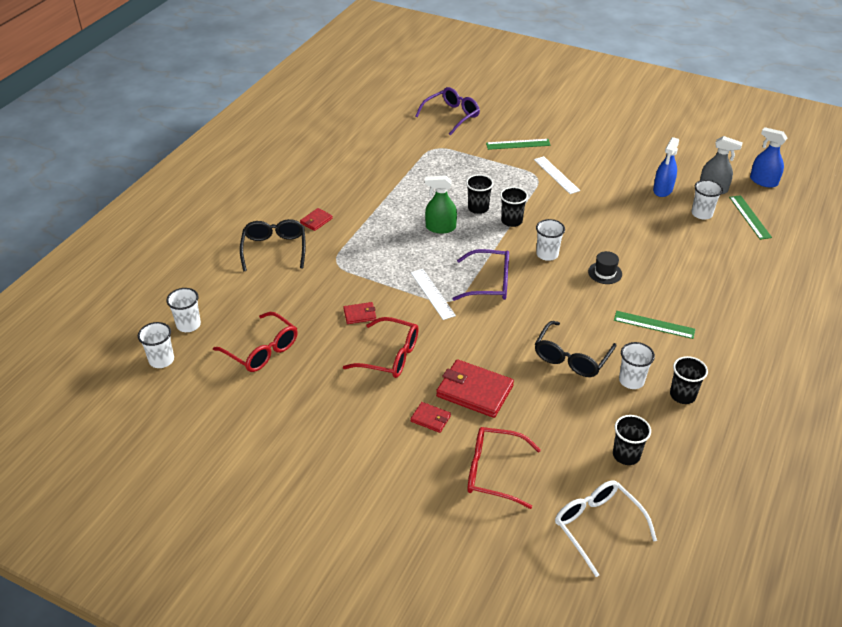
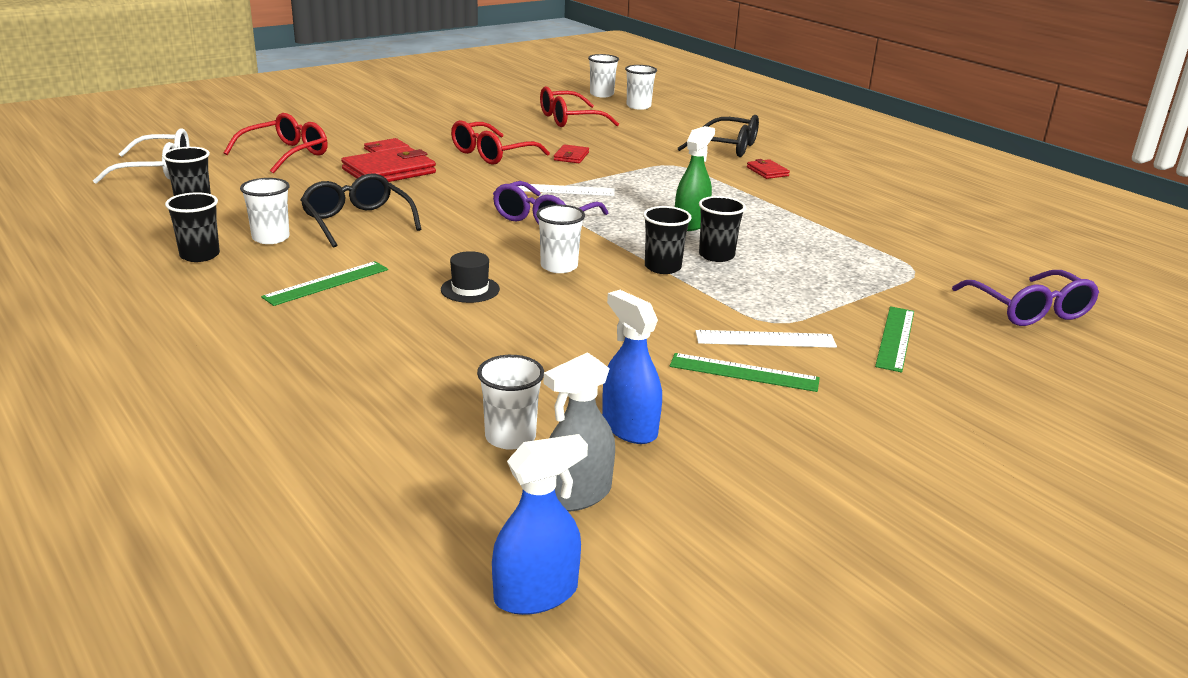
camera: 115 degrees right, 15 degrees down
green ruler [729,195,772,240] -> green ruler moved to [670,353,820,392]

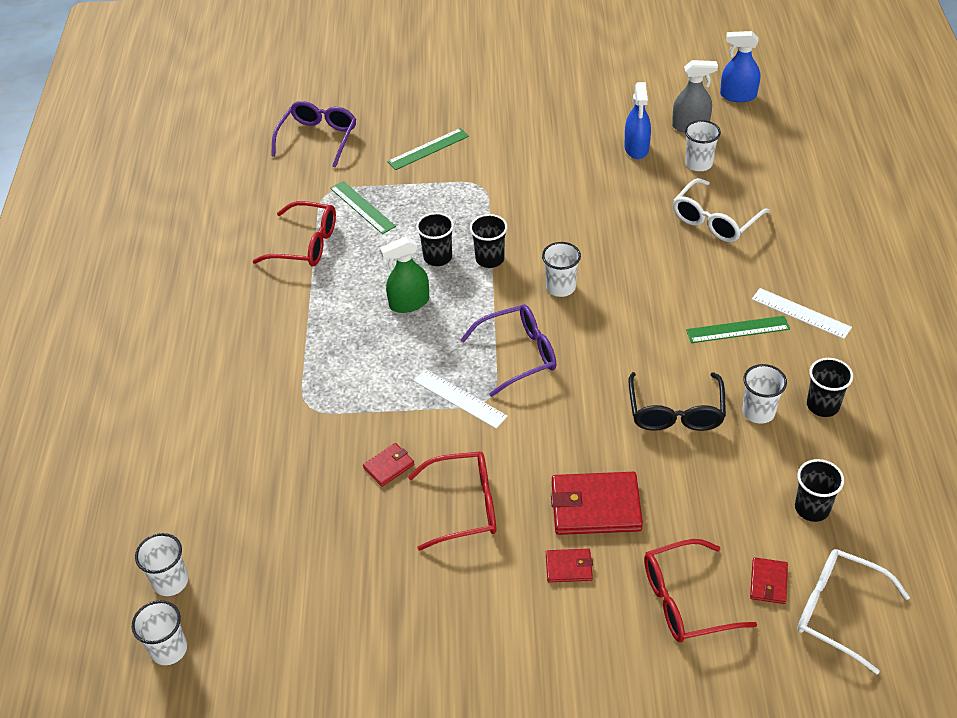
camera: 140 degrees left, 20 degrees up
black hat [441,251,500,303] -> none
red glasses [540,86,619,127] -> red glasses moved to [253,201,336,267]
green ruler [670,353,820,392] -> green ruler moved to [330,181,396,234]
black glasses [678,115,759,157] -> none
white ruler [695,330,837,348] -> white ruler moved to [752,288,852,339]
red wallet [747,159,790,179] -> red wallet moved to [750,557,788,604]
none -> white glasses [673,178,770,242]

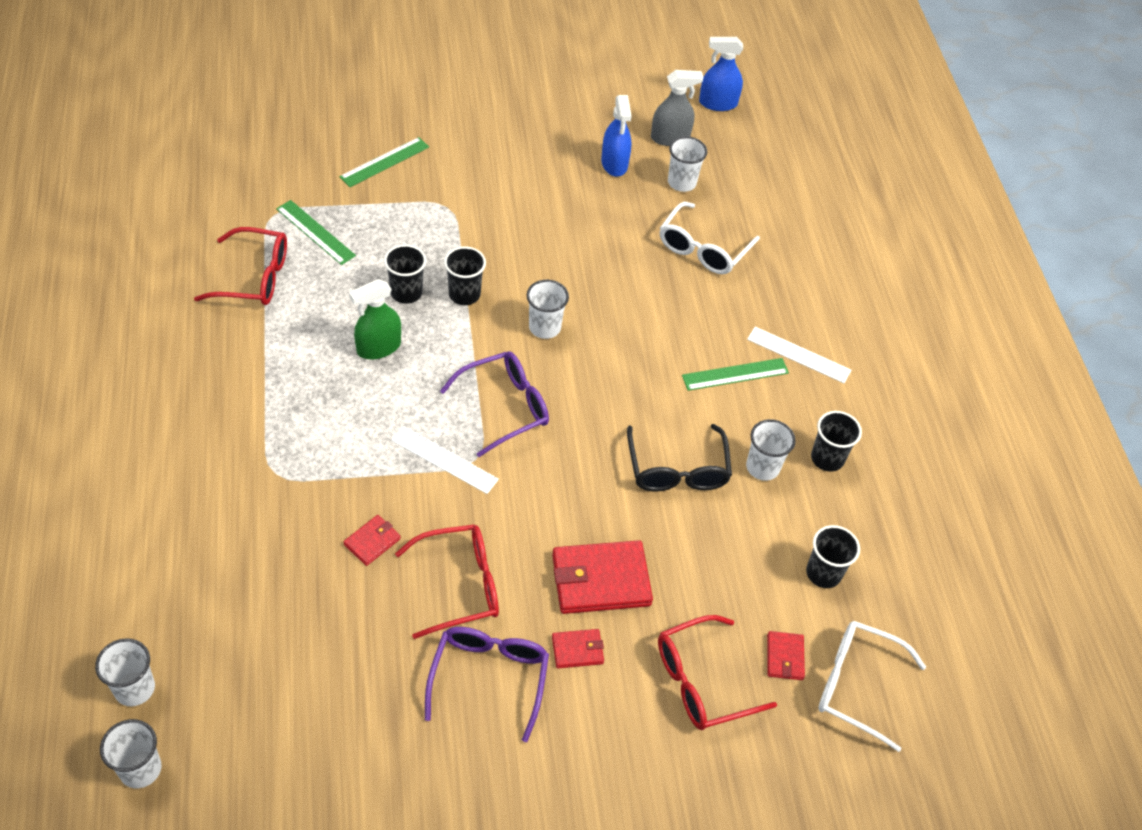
camera: 15 degrees left, 5 degrees up
purple glasses [271,101,356,168] -> purple glasses moved to [425,627,549,742]

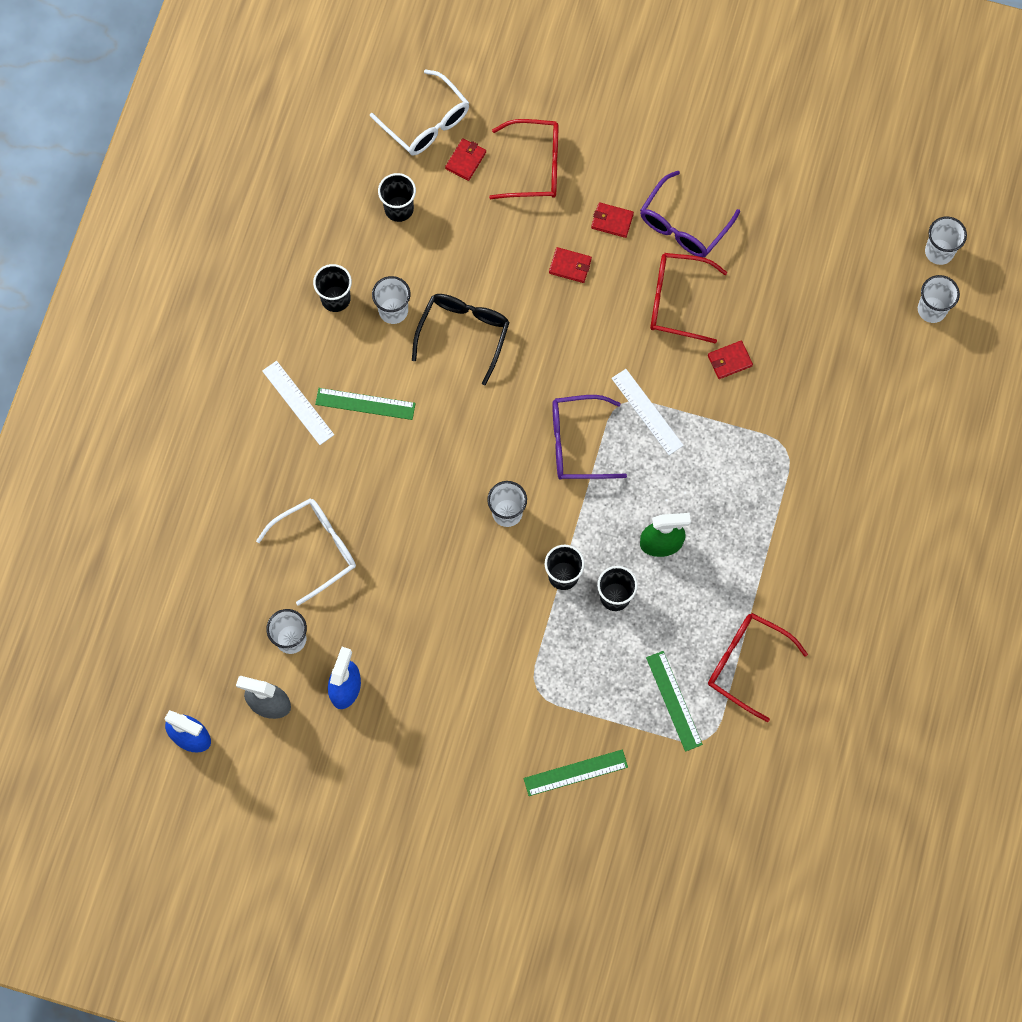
camera: 150 degrees left, 20 degrees up
red wallet [552,540,653,614] -> red wallet [549,247,592,283], size x0.51

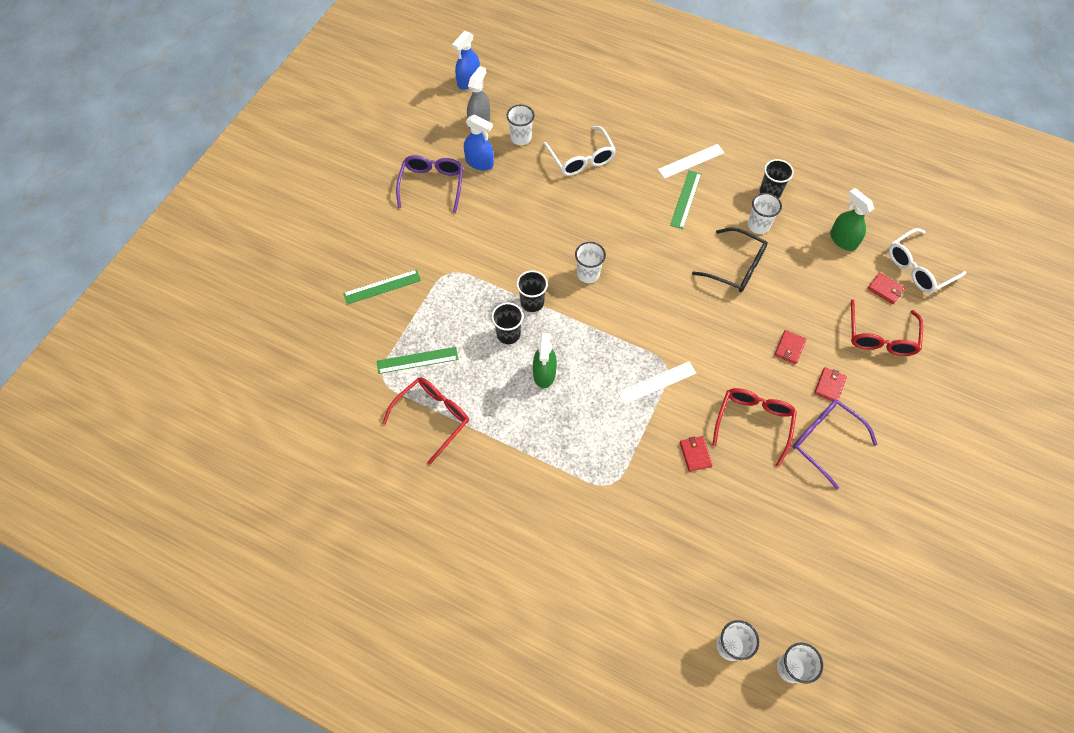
camera: 100 degrees right, 10 degrees down
black cup [378,173,416,222] -> green spray bottle [830,188,874,251]
green ruler [523,749,628,796] -> green ruler turned 75 degrees clockwise [343,270,421,305]
purple glasses [552,395,627,480] -> purple glasses moved to [396,155,463,213]

